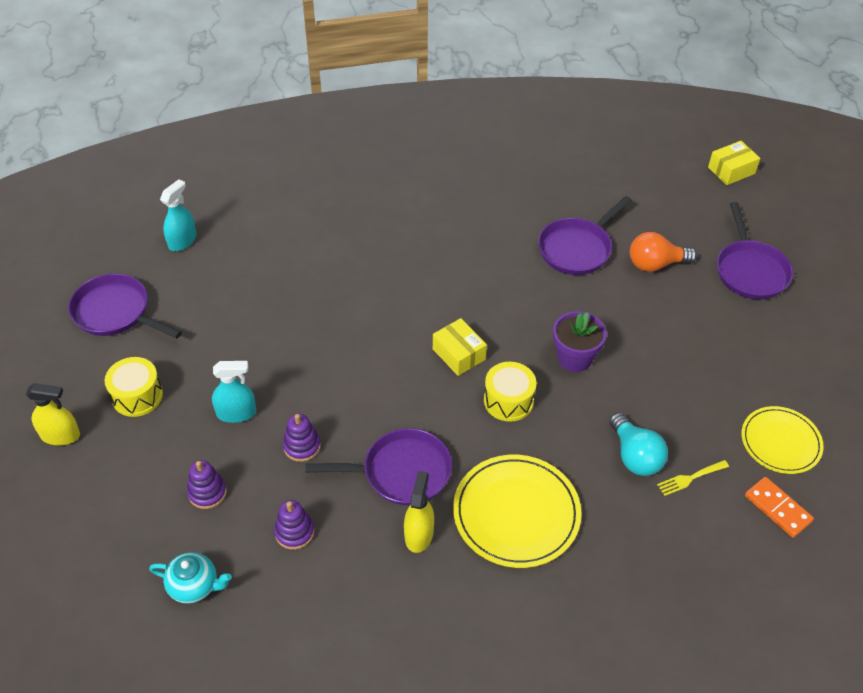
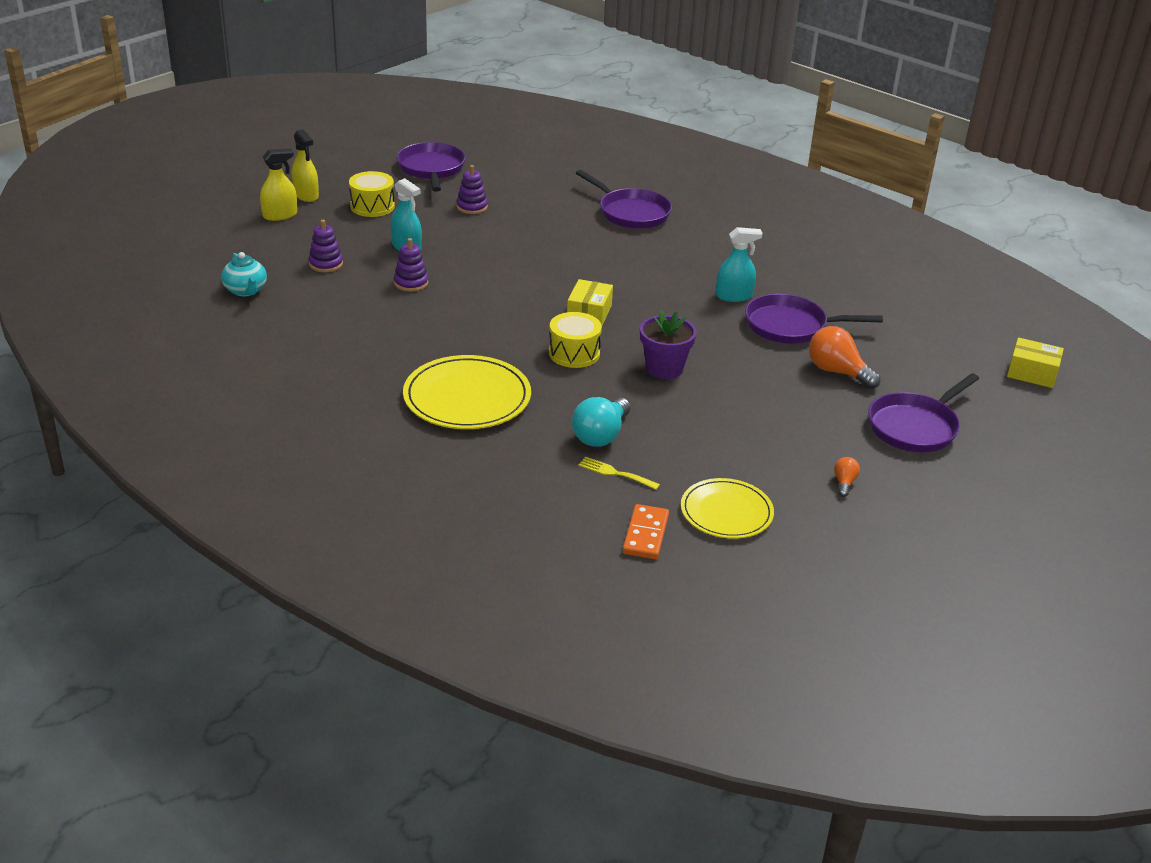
camera: 50 degrees right, 15 degrees down
turquoise spray bottle [160,179,197,251] -> turquoise spray bottle moved to [716,227,763,302]
purple stacking toy [274,500,314,550] -> purple stacking toy moved to [456,165,488,214]
purple pan [306,428,452,505] -> purple pan moved to [576,170,672,229]
yellow spray bottle [404,471,434,553] -> yellow spray bottle moved to [260,148,297,221]
none -> orange light bulb [834,457,860,497]

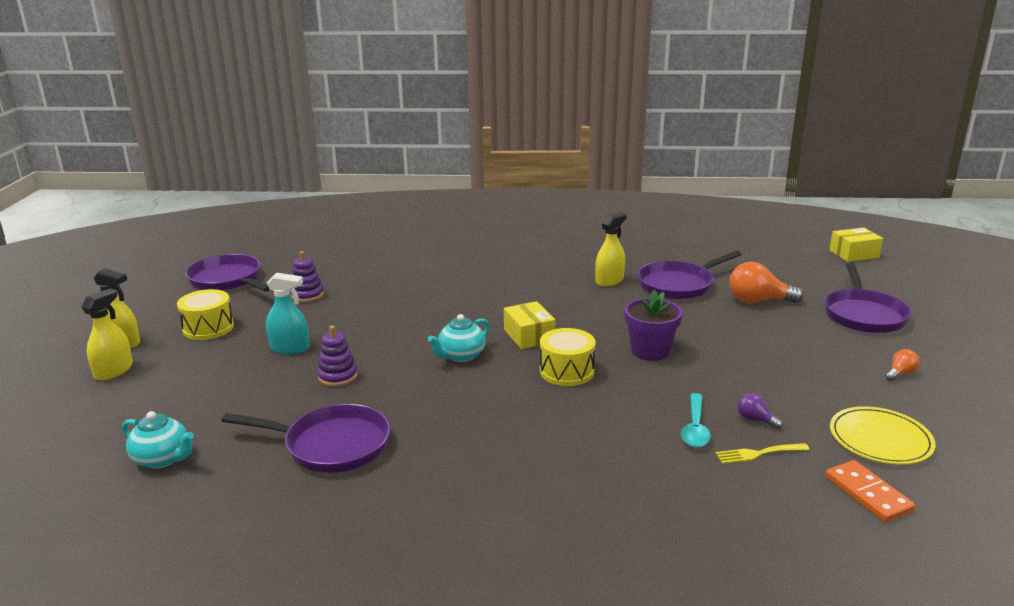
camera: 35 degrees left, 10 degrees down
purple stacking toy [308,220,343,272] -> none
yellow plate [403,355,531,429] -> none
turquoise light bulb [572,397,631,447] -> turquoise spoon [681,393,711,447]
purple pan [576,170,672,229] -> purple pan moved to [222,404,390,473]
turquoise spray bottle [716,227,763,302] -> yellow spray bottle [595,212,627,286]
orange light bulb [834,457,860,497] -> orange light bulb turned 75 degrees clockwise [885,349,920,381]
none -> turquoise teapot [428,314,490,362]
none -> purple light bulb [738,393,783,429]

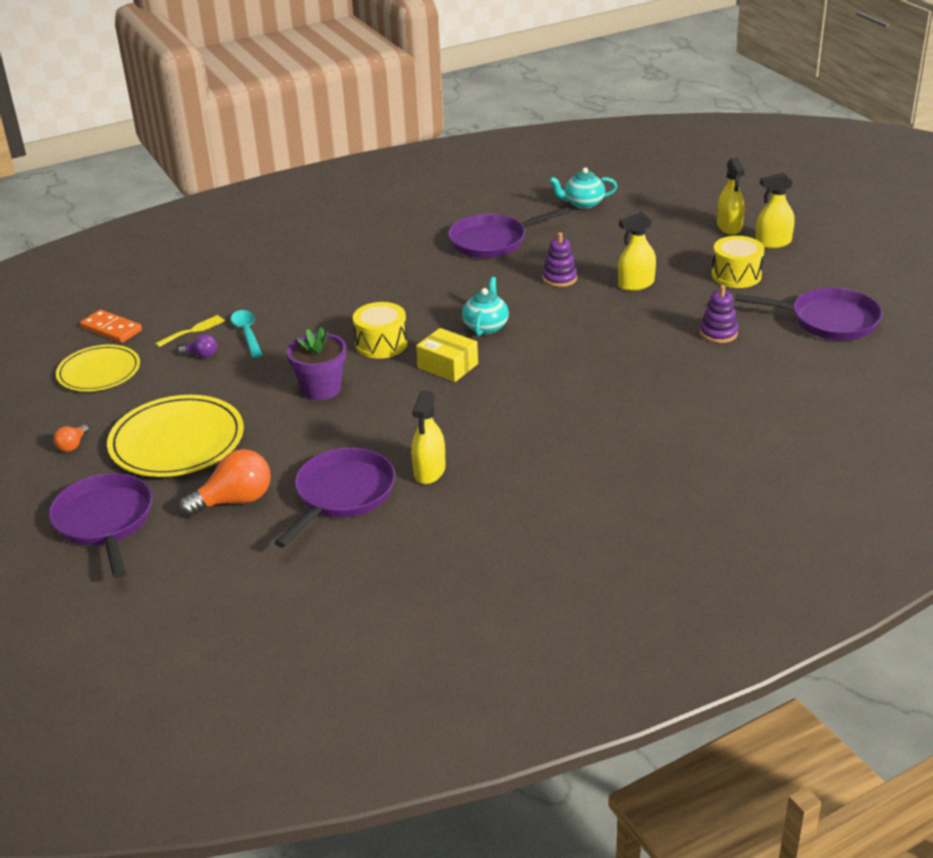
camera: 150 degrees right, 10 degrees up
turquoise spray bottle [266,273,310,354] -> yellow spray bottle [618,212,656,291]
yellow box [829,228,883,262] -> none
none -> yellow plate [107,395,244,477]

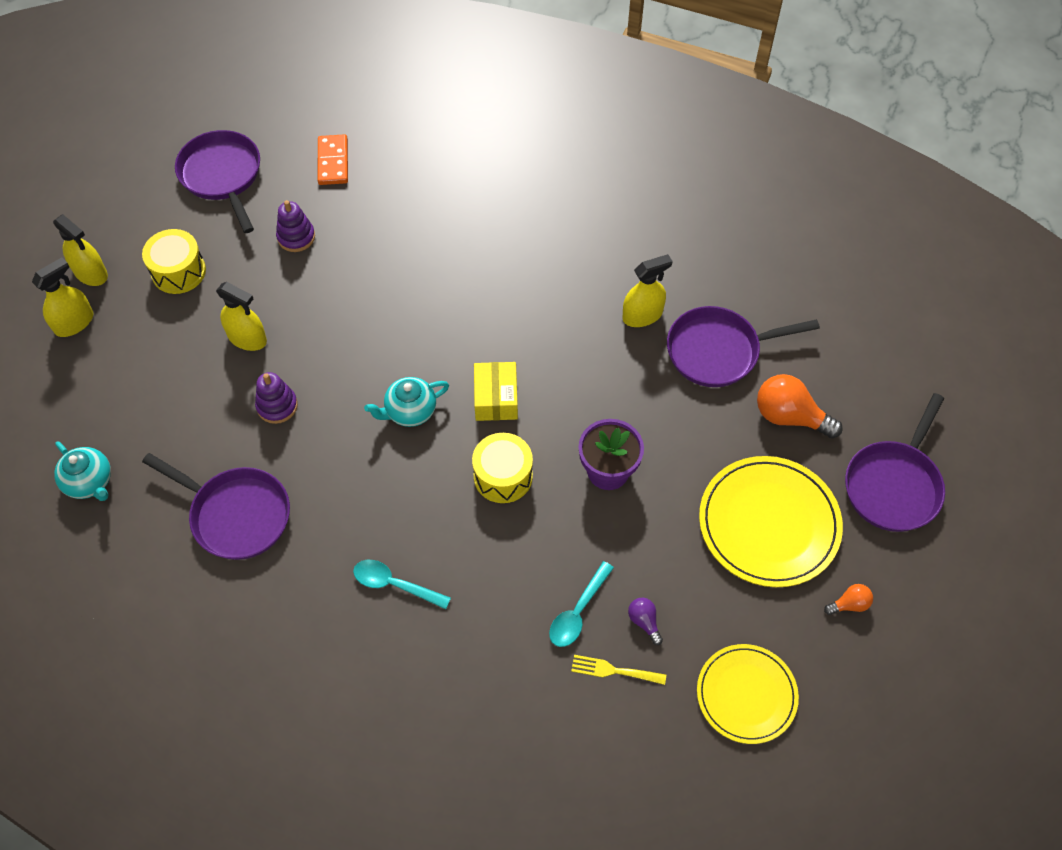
camera: 130 degrees left, 25 degrees up
orange domino [80,310,142,343] -> orange domino moved to [318,134,348,185]
none -> turquoise spoon [353,560,451,609]

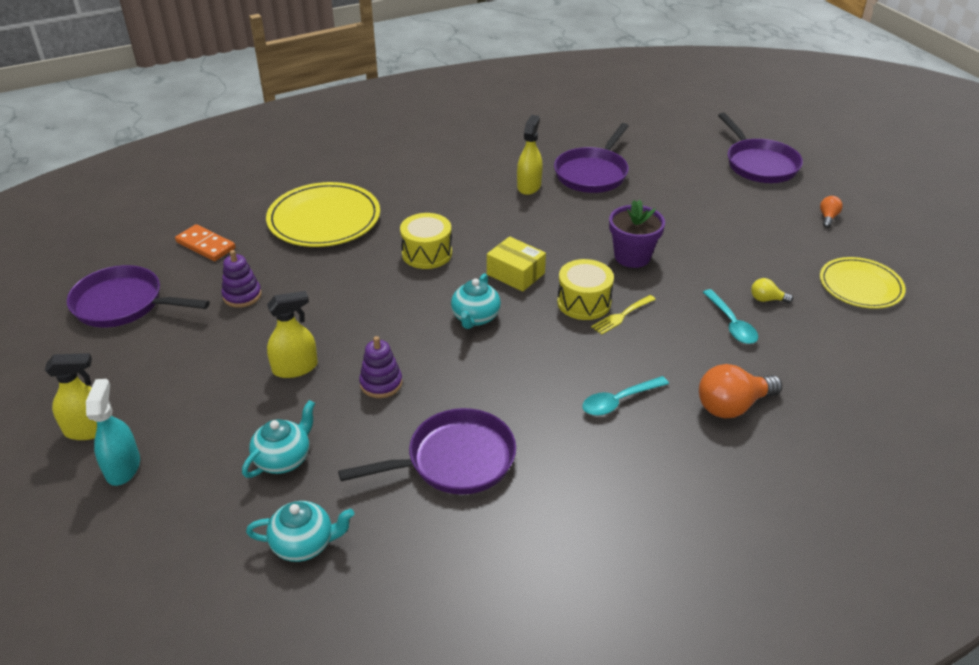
camera: 50 degrees left, 20 degrees down
yellow spray bottle [32,257,93,337] -> turquoise spray bottle [86,379,140,486]
yellow drum [142,229,206,294] -> yellow drum moved to [400,213,452,269]
yellow fork [571,655,666,685] -> yellow fork moved to [591,295,656,335]
purple light bulb [628,598,663,645] -> yellow light bulb [751,278,793,303]
yellow plate [699,456,843,587] -> yellow plate moved to [266,182,380,247]
orange light bulb [757,374,843,439] -> orange light bulb moved to [699,364,782,419]
none -> turquoise teapot [242,400,315,478]

